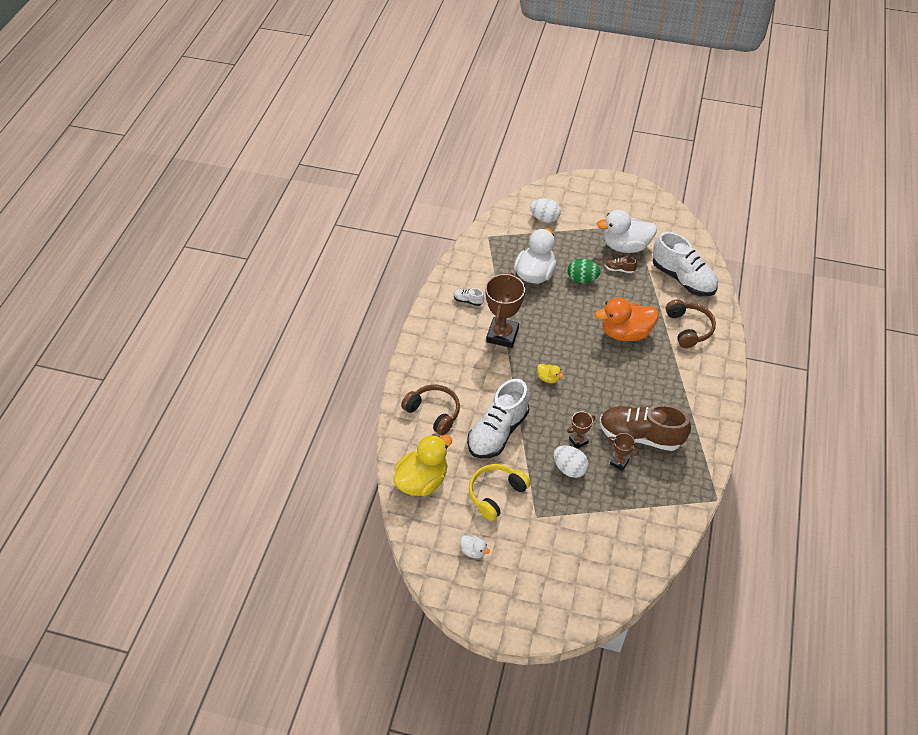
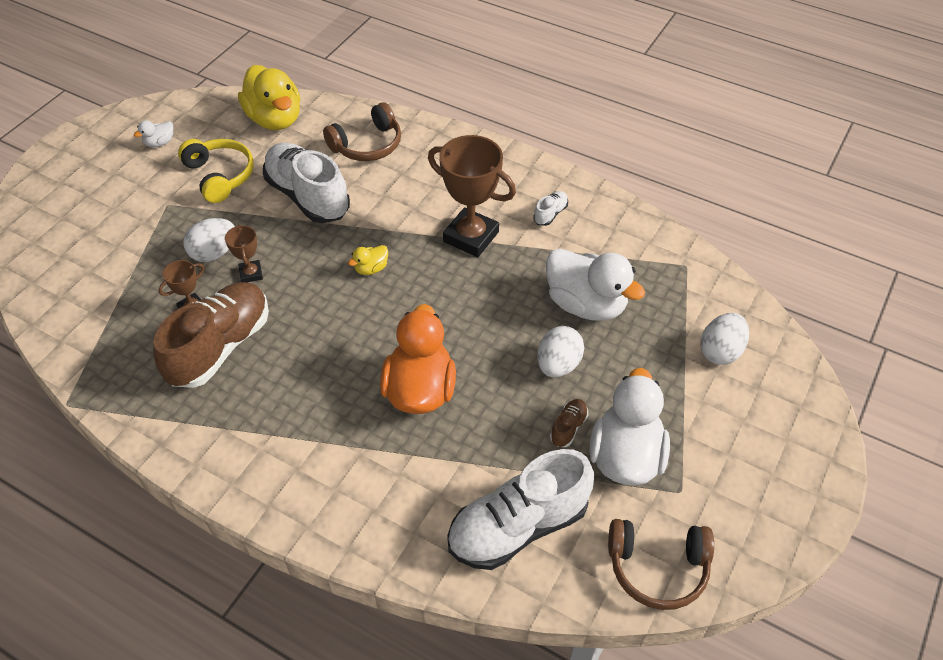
camera: 105 degrees right, 0 degrees up
green egg [568,259,601,283] -> white egg [537,326,584,377]
brown headphones [666,299,716,348] -> brown headphones moved to [608,519,714,610]

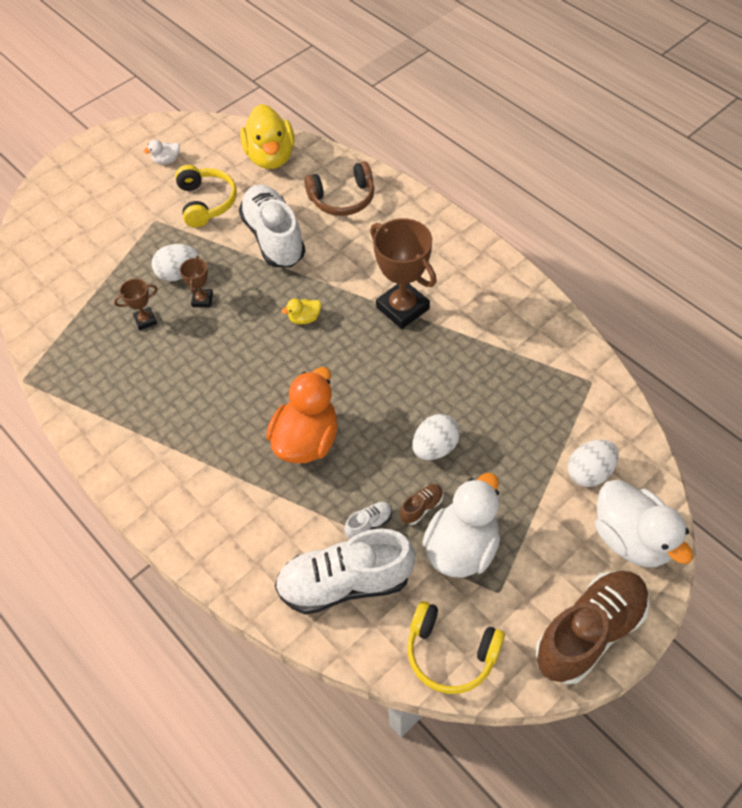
camera: 20 degrees right, 5 degrees up
brown shoe [153,282,269,388] -> brown shoe moved to [536,571,650,684]
white shoe [533,191,568,226] -> white shoe moved to [345,502,392,539]
white duck [546,248,645,321] -> white duck moved to [595,480,693,567]
brown headphones [608,519,714,610] -> yellow headphones [407,601,505,694]

